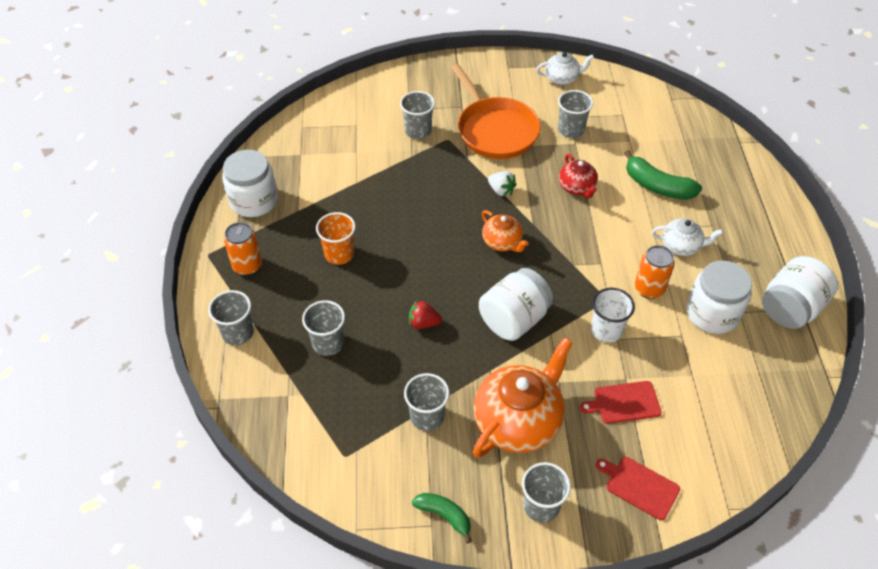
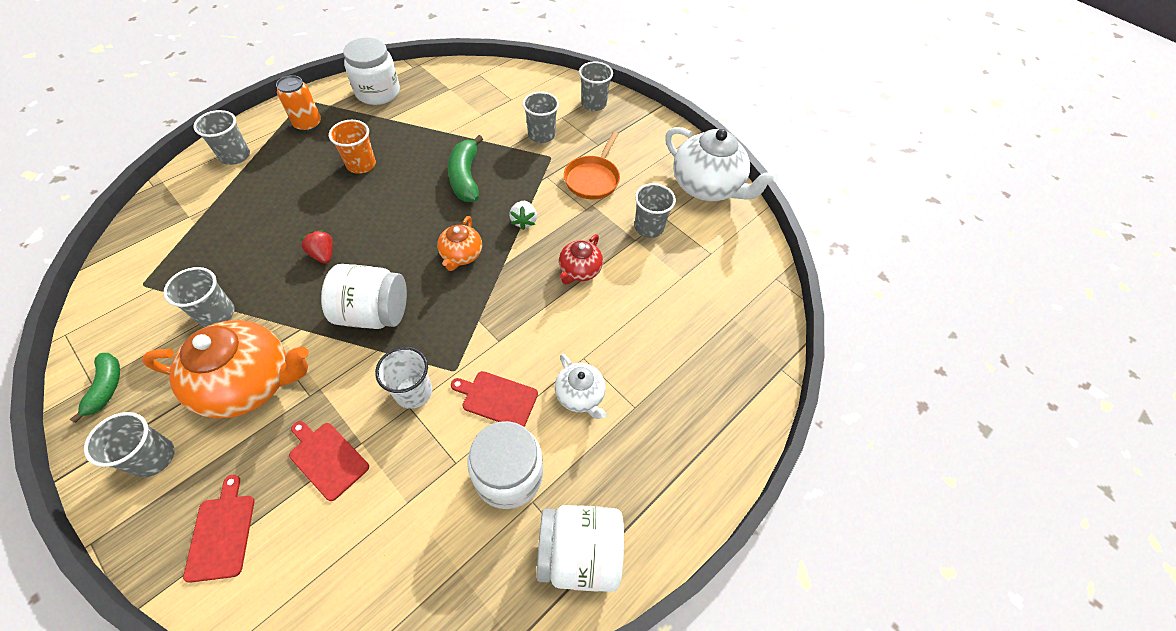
camera: 45 degrees right, 5 degrees up
grey cup [302,300,345,356] -> grey cup moved to [579,62,613,111]
orange pan [451,64,541,159] -> orange pan [564,132,620,199], size x0.64
white teapot [536,52,594,85] -> white teapot [665,127,779,201], size x1.90
green banana [624,150,702,200] -> green banana moved to [448,135,483,202]
orange can [635,245,675,299] -> red cutting board [451,371,538,427]

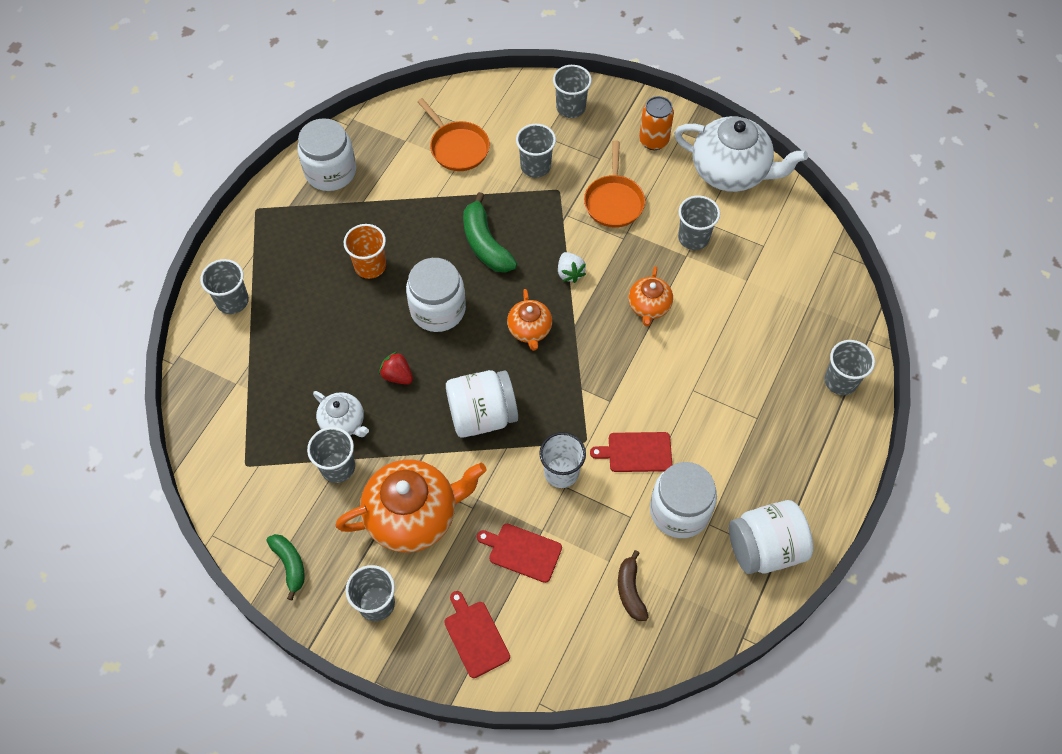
camera: 15 degrees left, 5 degrees up
orange can [276,75,321,132] -> orange can moved to [639,96,674,150]
white teapot [555,354,607,419] -> white teapot moved to [313,391,369,437]
red teapot [559,234,603,284] -> orange teapot [628,266,673,327]
none -> white jar [406,258,466,332]
none -> orange pan [417,98,490,171]
none -> brown banana [618,550,648,621]
none -> grey cup [825,340,875,395]

